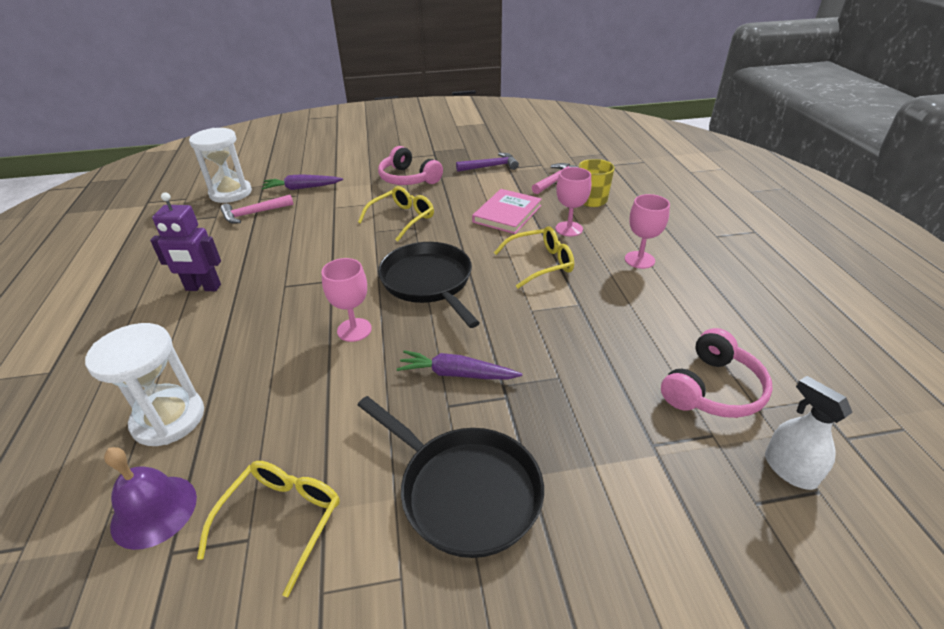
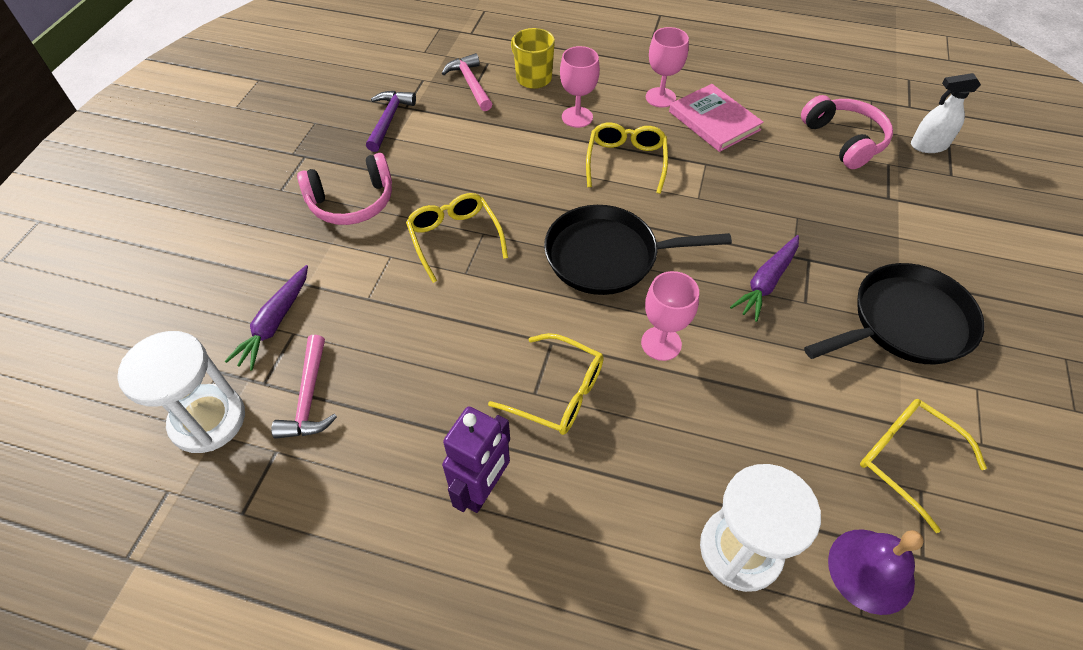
camera: 65 degrees left, 15 degrees up
pink book [472,189,542,234] -> pink book moved to [669,84,764,152]
none -> yellow glasses [488,333,604,435]

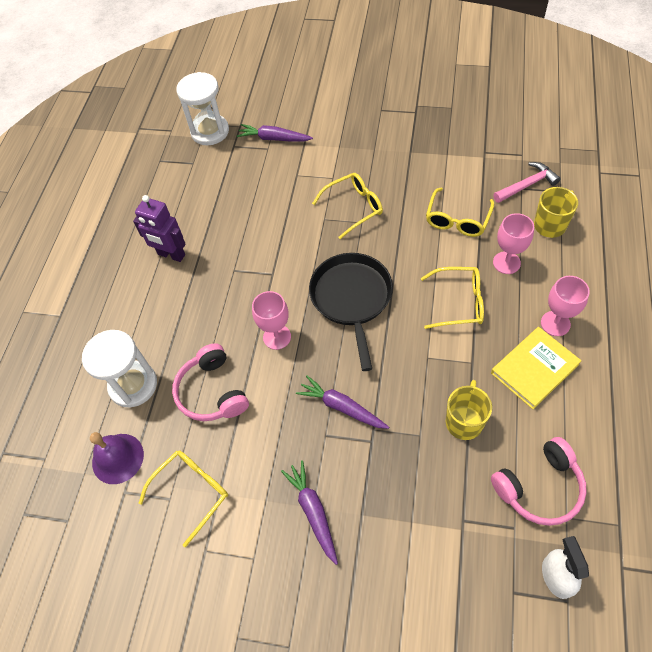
camera: 90 degrees right, 5 degrees up
pink hammer [271,335,337,439] -> none
pink headphones [297,153,392,225] -> pink headphones moved to [172,343,249,421]
purple hammer [366,91,416,152] -> none
yellow glasses [488,333,604,435] -> yellow glasses moved to [426,188,494,237]
pink book [669,84,764,152] -> yellow book [491,327,582,409]
black pan [804,263,985,364] -> purple carrot [281,460,338,565]
none -> yellow mug [446,380,492,440]

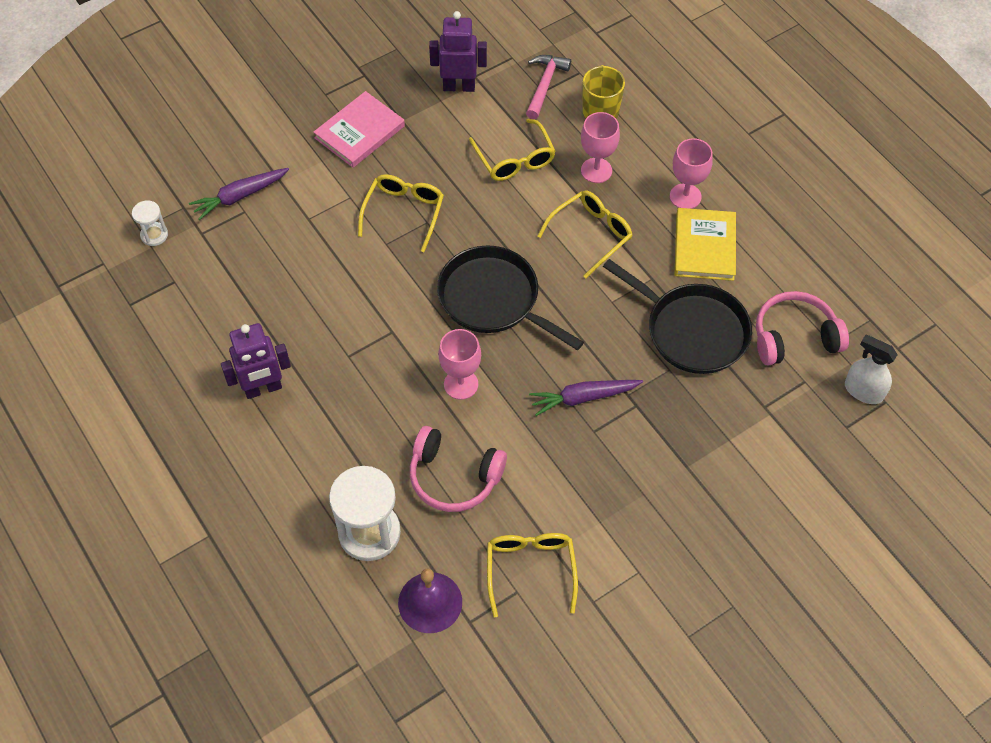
camera: 50 degrees left, 0 degrees up
white hourglass [176,72,229,145] -> white hourglass [132,200,168,246], size x0.50
purple carrot [281,460,338,565] -> none
yellow mug [446,380,492,440] -> black pan [603,259,752,374]
pink headphones [491,437,587,526] -> pink headphones turned 120 degrees counterclockwise [756,291,849,366]
none -> pink book [313,91,405,168]
none -> purple robot [429,11,487,92]

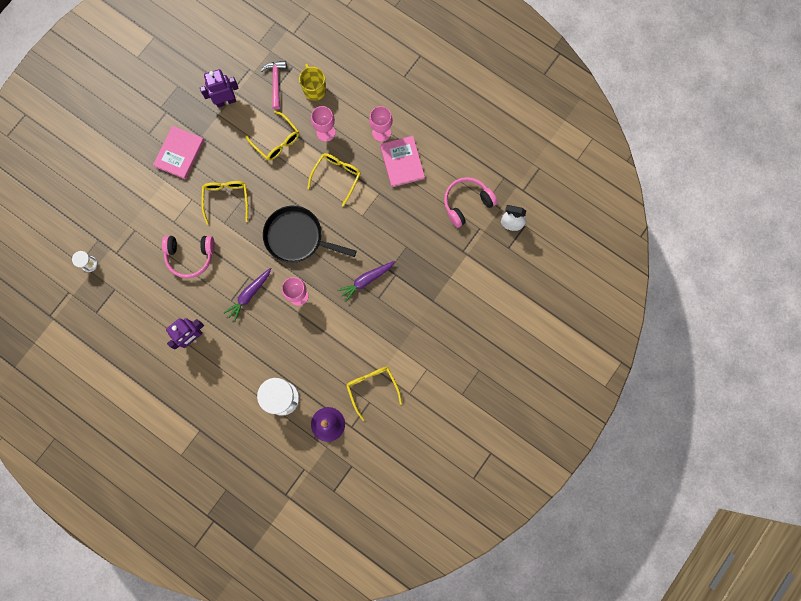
camera: 20 degrees left, 20 degrees up
purple carrot [189,168,289,220] -> purple carrot moved to [224,267,271,322]
pink headphones [410,426,507,512] -> pink headphones moved to [162,236,215,278]
black pan [603,259,752,374] -> none
yellow book [675,208,736,281] -> pink book [380,136,425,187]

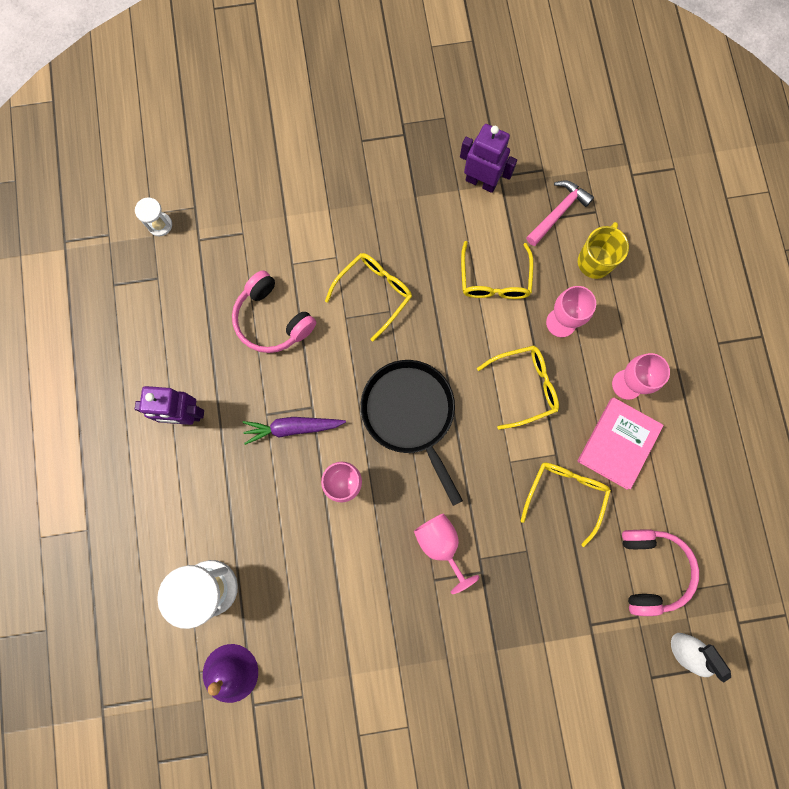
camera: 45 degrees right, 0 degrees up
pink book [153,126,204,179] -> none
purple carrot [337,261,395,302] -> pink goblet [414,514,479,594]
yellow glasses [346,367,402,421] -> yellow glasses moved to [521,463,611,547]
pink headphones [444,177,498,228] -> pink headphones turned 75 degrees clockwise [622,530,699,616]

